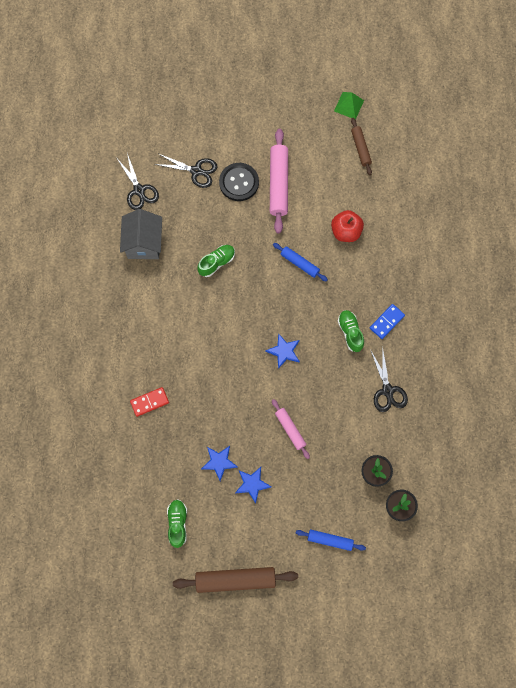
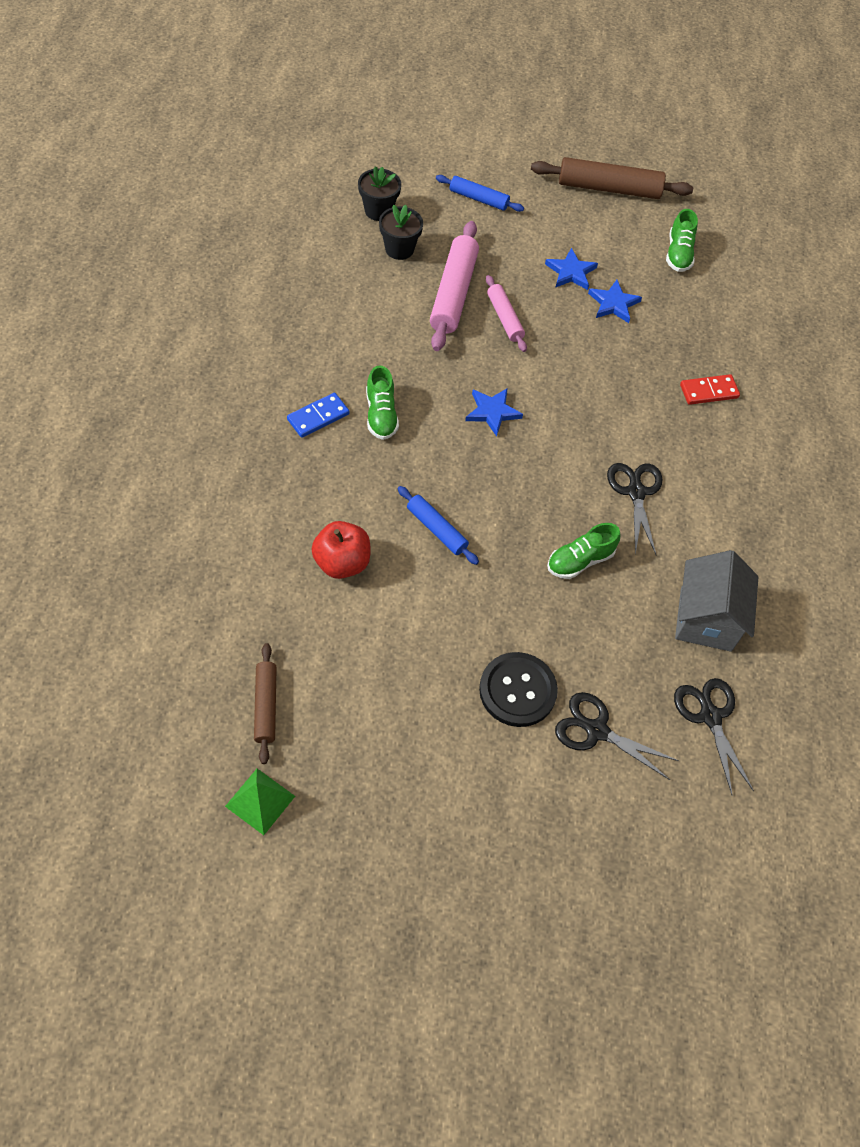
camera: 175 degrees left, 15 degrees down
pink rolling pin [270,129,288,234] -> pink rolling pin moved to [430,221,479,351]
black scissors [371,346,408,412] -> black scissors moved to [607,463,663,555]

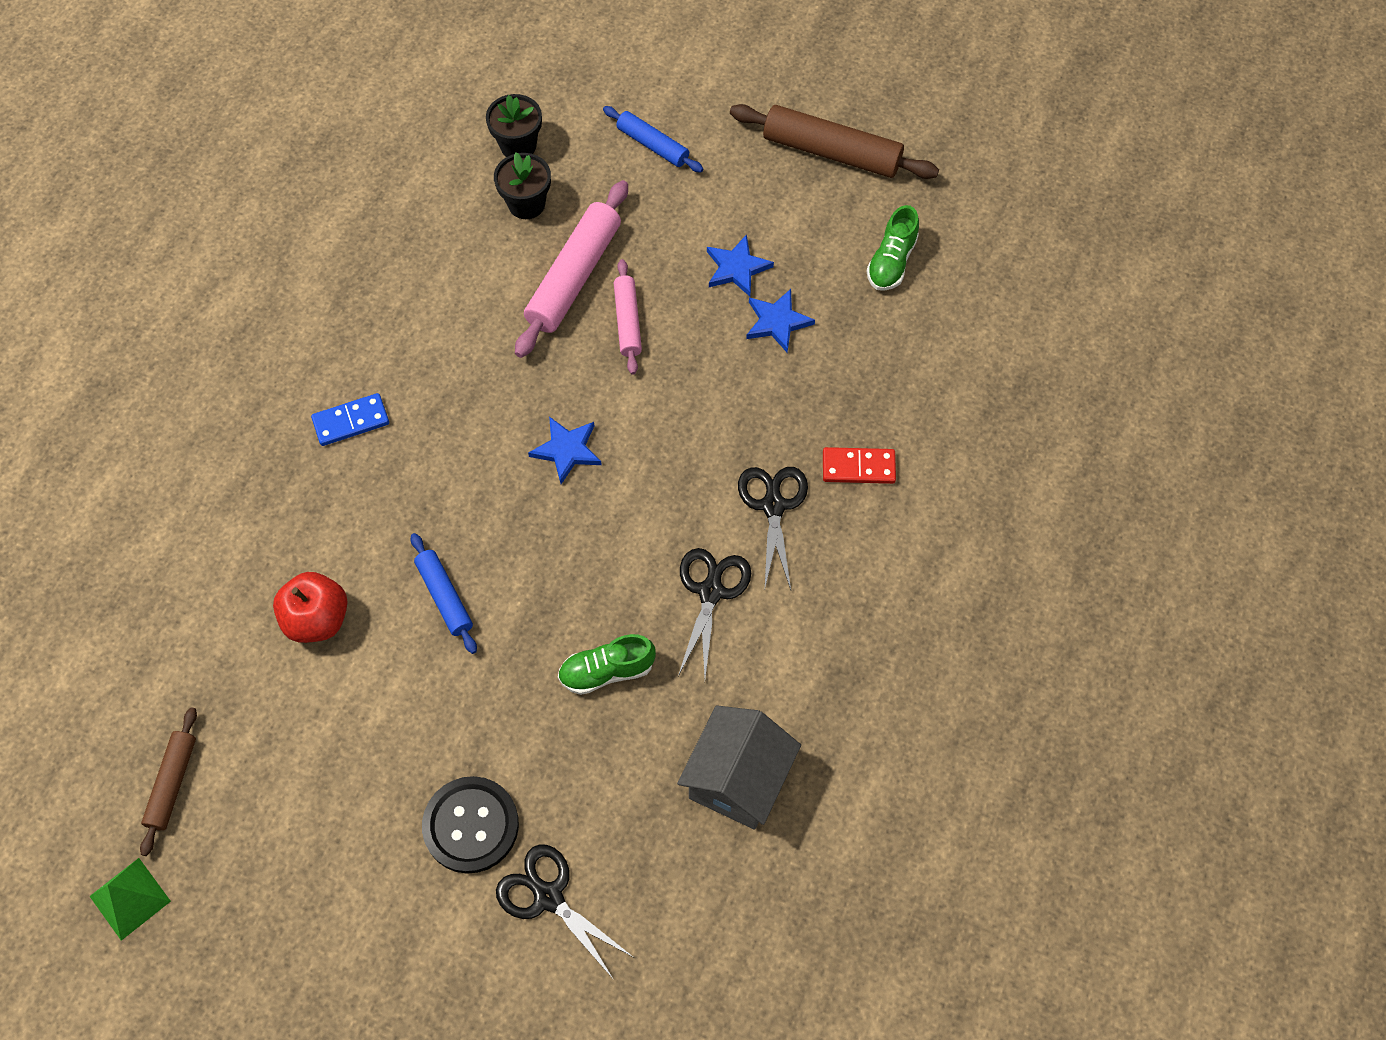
camera: 20 degrees right, 5 degrees up
green shoe [366,365,399,440] -> none
black scissors [674,678,754,795] -> black scissors moved to [738,467,808,590]

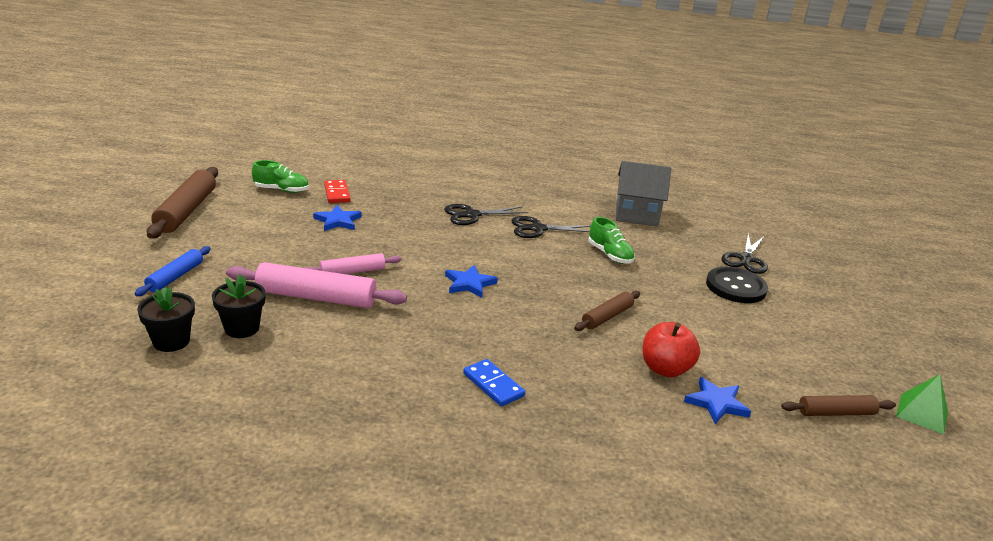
camera: 110 degrees left, 35 degrees down
blue rolling pin [411,533,477,654] -> brown rolling pin [574,291,640,331]
blue star [707,234,774,297] -> blue star moved to [684,377,751,424]
red domino [823,447,896,484] -> red domino moved to [324,180,351,203]

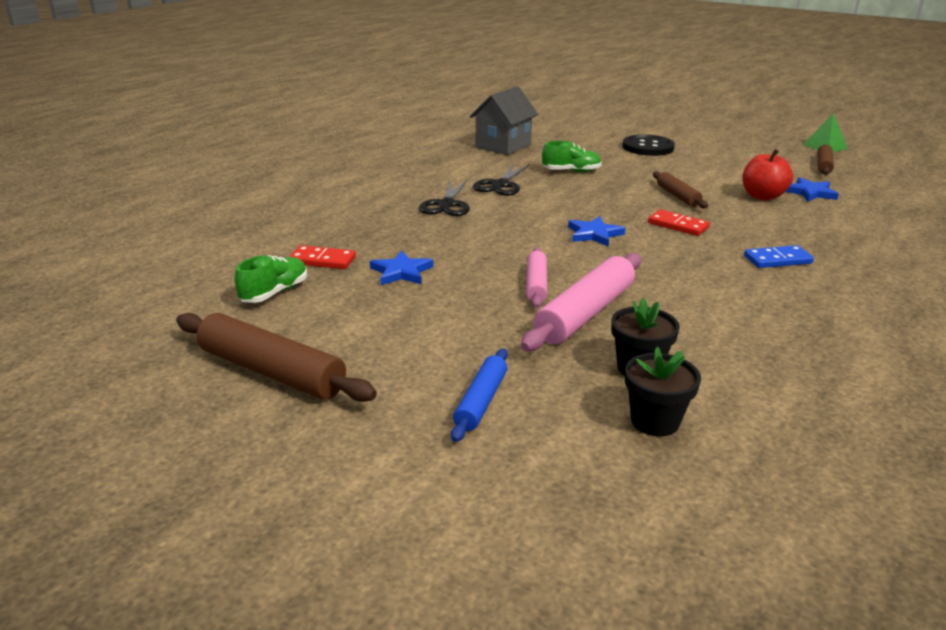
camera: 60 degrees left, 0 degrees up
blue rolling pin [135,246,211,296] -> blue rolling pin turned 60 degrees clockwise [451,349,508,442]
black scissors [721,234,768,274] -> none
none -> red domino [648,209,710,236]

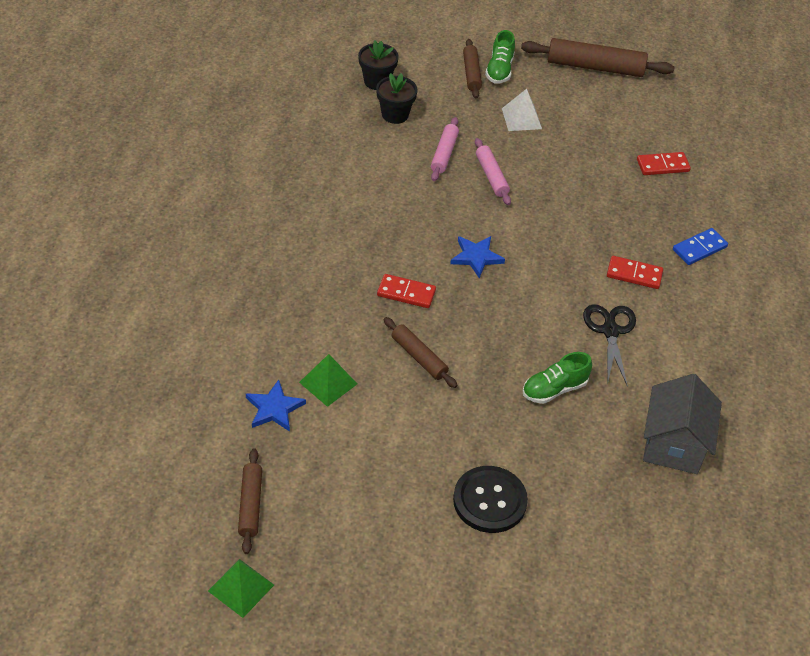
camera: 155 degrees right, 20 degrees up
green shoe [235,255,307,303] -> green shoe moved to [485,30,515,84]
blue star [370,251,433,285] -> none
black scissors [419,180,470,216] -> red domino [607,256,663,289]
blue rolling pin [451,349,508,442] -> brown rolling pin [463,39,482,99]
pink rolling pin [521,253,641,351] -> pink rolling pin [431,117,459,181], size x0.58
red apple [742,149,793,200] -> green pyramid [299,354,357,407]
blue domino [744,245,814,268] -> blue domino moved to [673,228,728,265]
none -> white pyramid [502,89,542,131]

